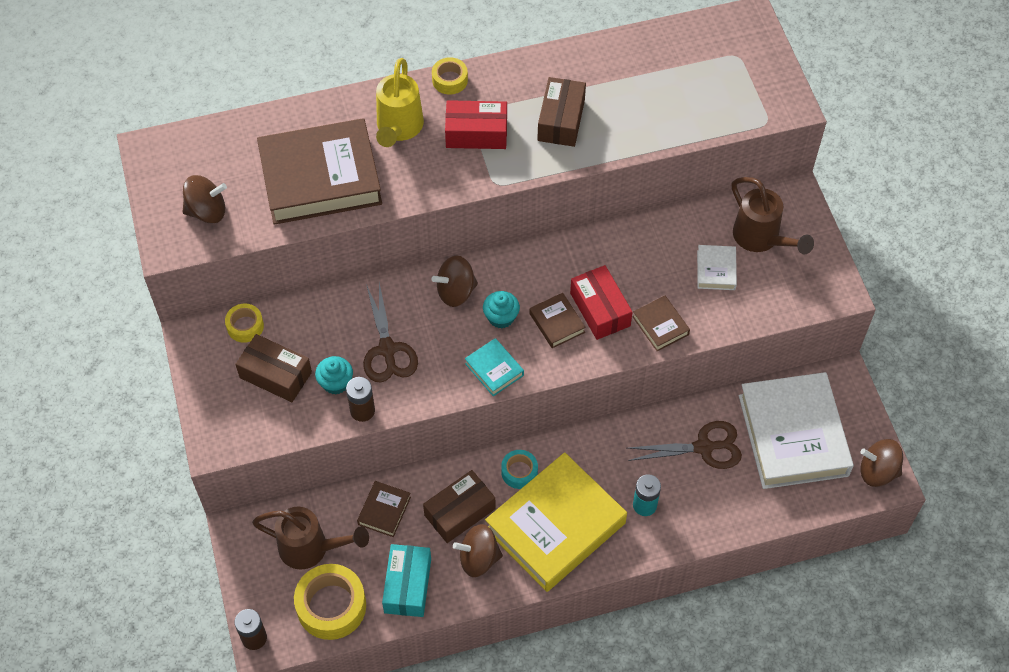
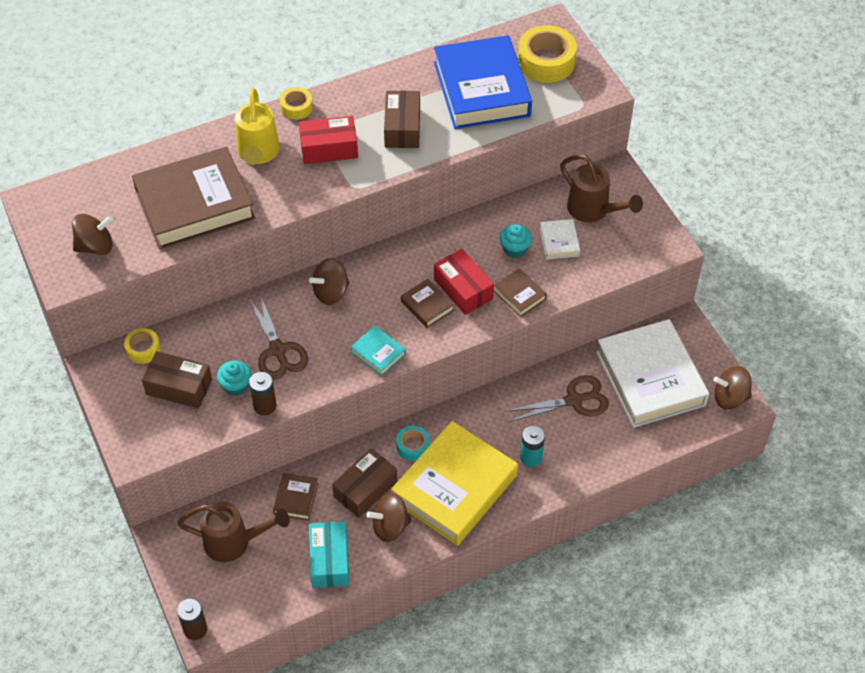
camera: 10 degrees left, 5 degrees down
yellow tape [294,564,366,640] -> yellow tape moved to [518,25,577,83]
turquoise cupcake [483,291,520,329] -> turquoise cupcake moved to [500,224,532,258]
none -> blue book [434,35,532,129]

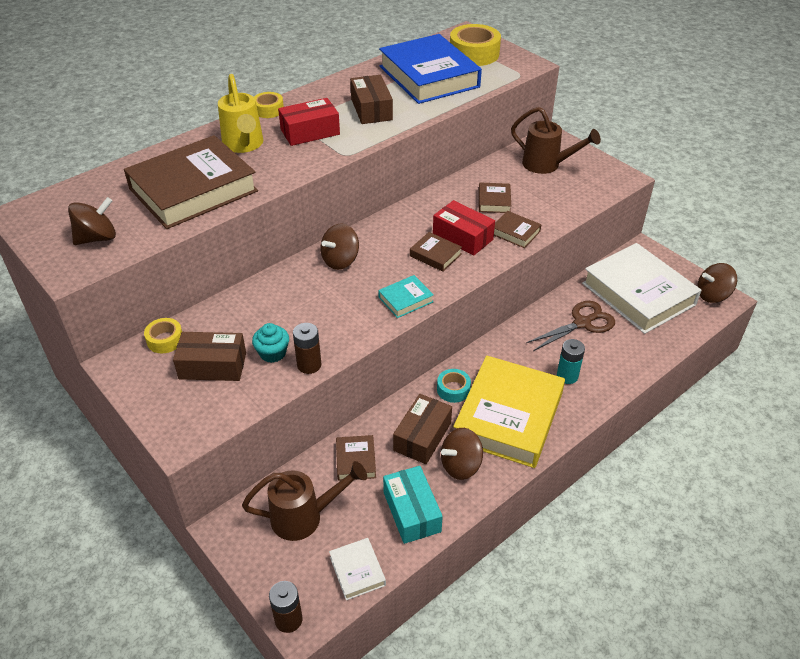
camera: 15 degrees left, 10 degrees down
brown scissors [248,292,308,379] -> none
turquoise book [351,326,406,376] -> turquoise book turned 60 degrees counterclockwise [378,275,434,318]
turquoise cupcake [500,224,532,258] -> brown book [479,183,511,213]
white book [540,219,580,260] -> white book moved to [329,538,386,600]

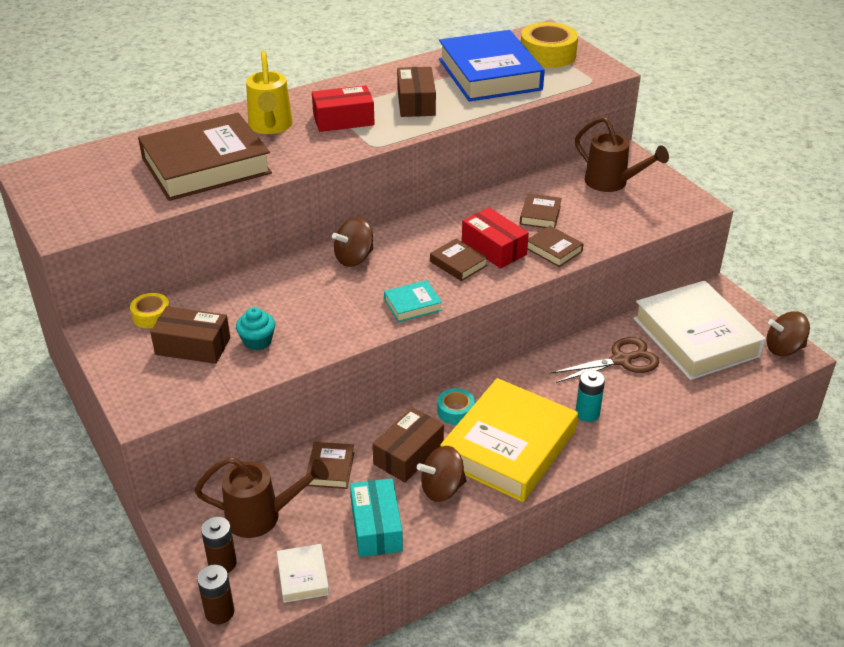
camera: 10 degrees right, 5 degrees down
brown spinning top [68,197,116,245] -> none
yellow tape [254,92,284,118] -> none
brown battery [293,323,321,374] -> brown battery moved to [201,517,237,573]

